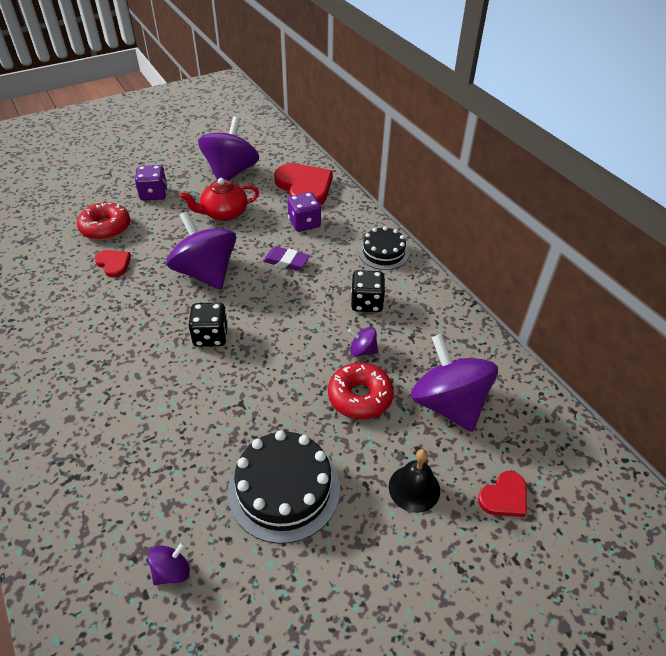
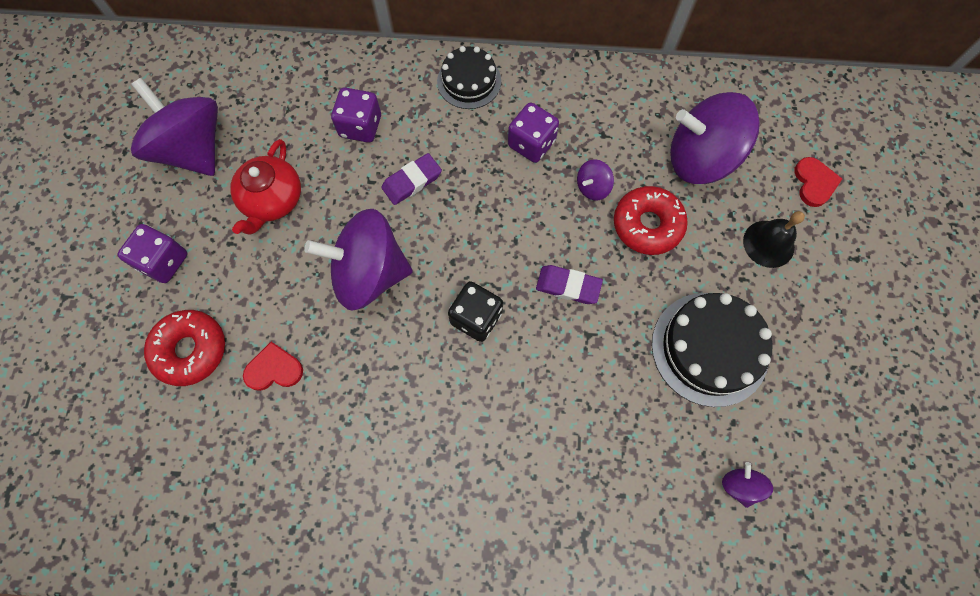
camera: 55 degrees left, 25 degrees up
red heart [274,163,333,205] -> none
black dice [351,270,385,312] -> purple dice [508,102,559,163]
none -> purple eraser [536,265,603,304]

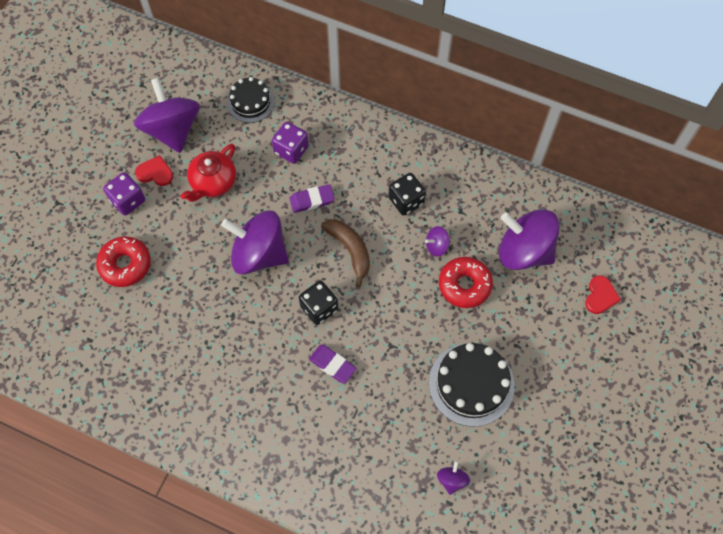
camera: 20 degrees right, 5 degrees down
red heart [243,342,303,391] -> red heart moved to [135,155,173,186]
black cake [437,46,501,109] -> black cake moved to [227,77,275,123]
purple dice [508,102,559,163] -> black dice [388,173,426,215]
purple eraser [536,265,603,304] -> purple eraser moved to [309,345,357,384]
black bell [743,211,805,268] -> none
none -> brown banana [321,219,370,287]

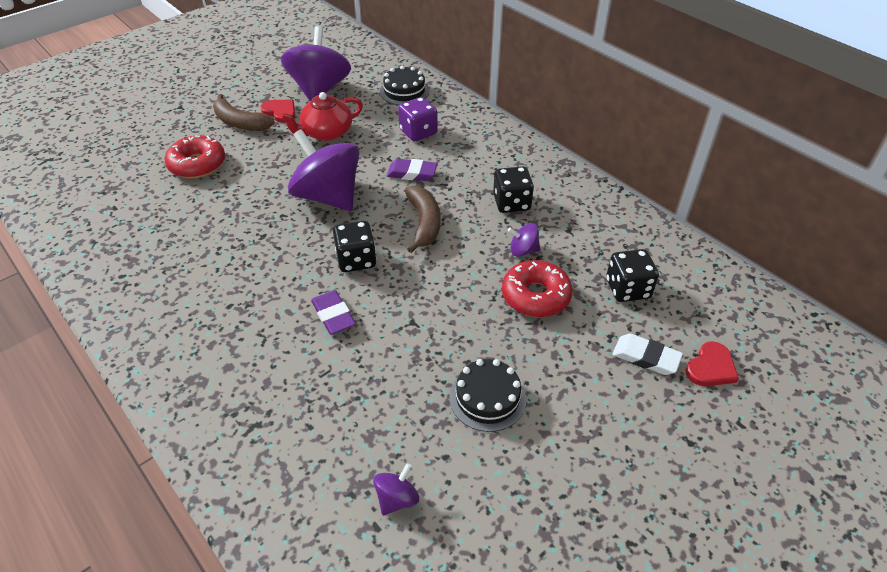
camera: 25 degrees right, 20 degrees down
purple dice [103,172,145,216] -> brown banana [213,94,275,131]
black cake [429,343,515,427] -> black cake [449,359,526,432], size x0.64
purple spinning top [499,209,560,270] -> black dice [606,249,659,302]
none -> white eraser [612,334,683,375]

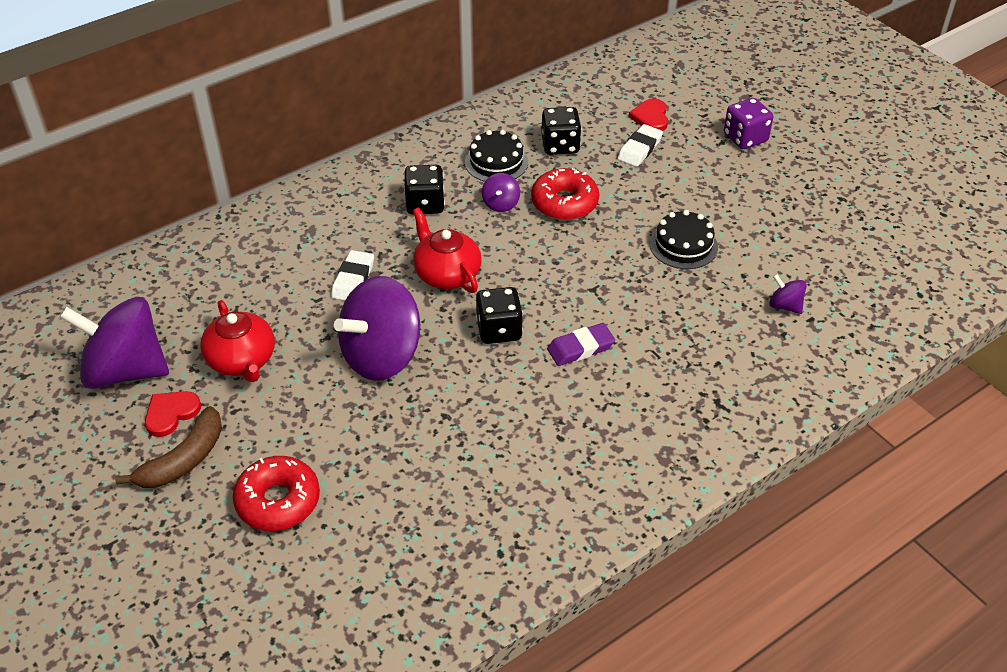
camera: 85 degrees left, 0 degrees up
black cake [380,66,429,105] -> black cake moved to [465,130,528,182]
purple eraser [386,159,438,181] -> white eraser [331,250,374,301]
purple dice [398,97,438,141] -> purple dice moved to [724,98,773,149]
brown banana [405,185,440,253] -> red teapot [413,208,482,293]
red heart [685,341,739,386] -> red heart turned 135 degrees counterclockwise [629,98,668,131]

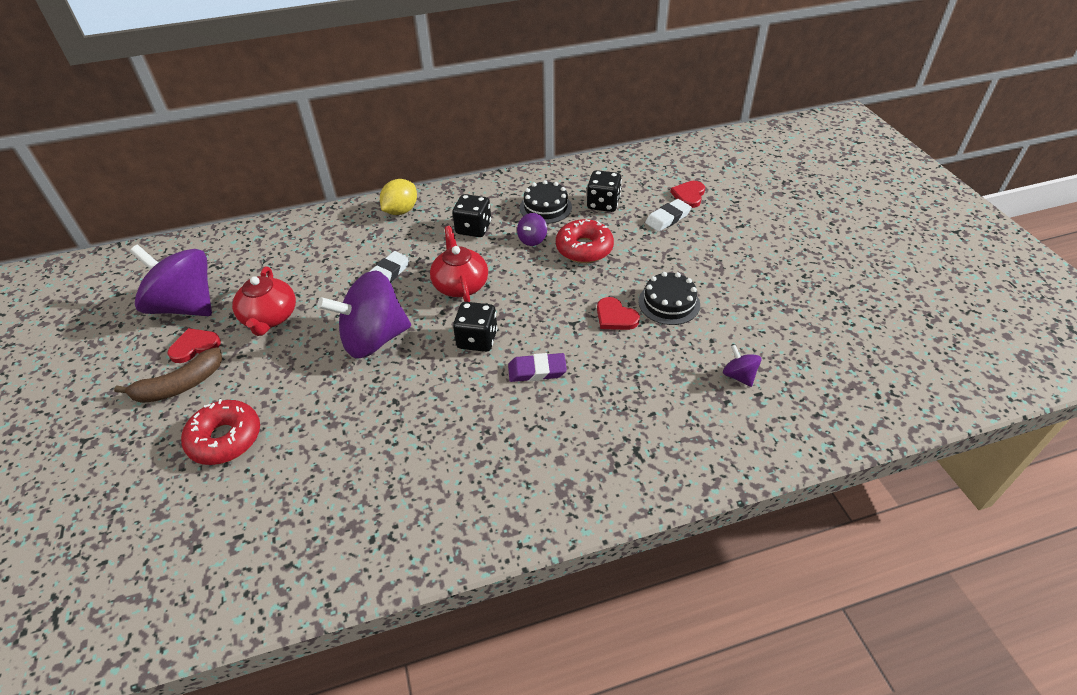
camera: 20 degrees right, 0 degrees up
purple dice [724,98,773,149] -> none
none -> yellow lemon [380,179,417,215]
none -> red heart [597,297,640,330]

